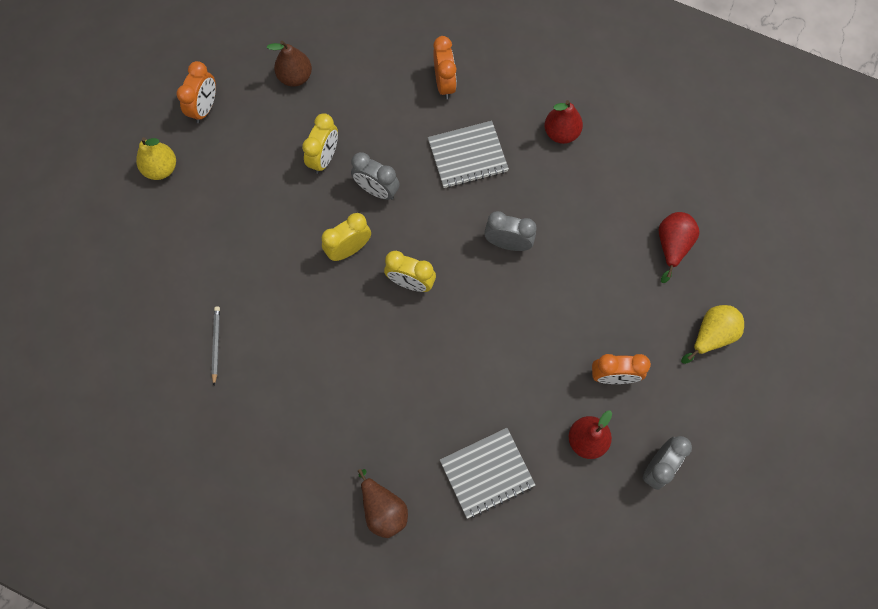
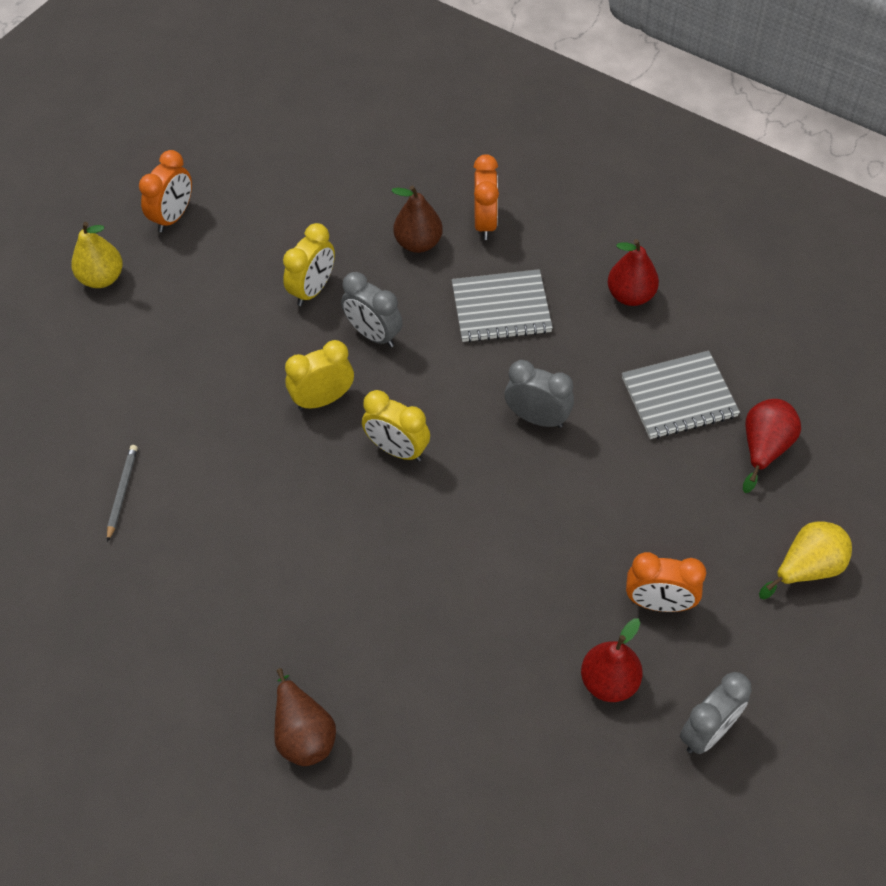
camera: 10 degrees right, 15 degrees down
brown pear [267,41,312,87] -> brown pear moved to [391,185,443,253]
grey notebook [440,428,535,519] -> grey notebook moved to [622,351,740,439]

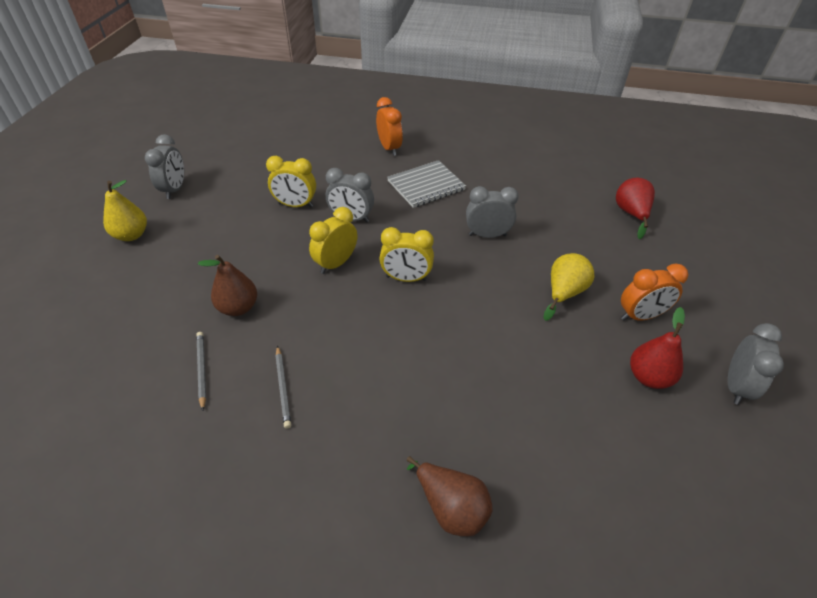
camera: 25 degrees left, 10 degrees down
orange clock [139,150,192,232] -> grey clock [145,134,184,199]
yellow clock [283,223,335,306] -> yellow clock turned 90 degrees clockwise [266,156,316,207]
brown pear [391,185,443,253] -> brown pear moved to [198,255,257,316]
red pear [608,239,659,306] -> none
grey notebook [622,351,740,439] -> none
yellow pear [759,522,852,599] -> yellow pear moved to [543,253,594,321]
none -> grey pencil [275,346,291,429]

